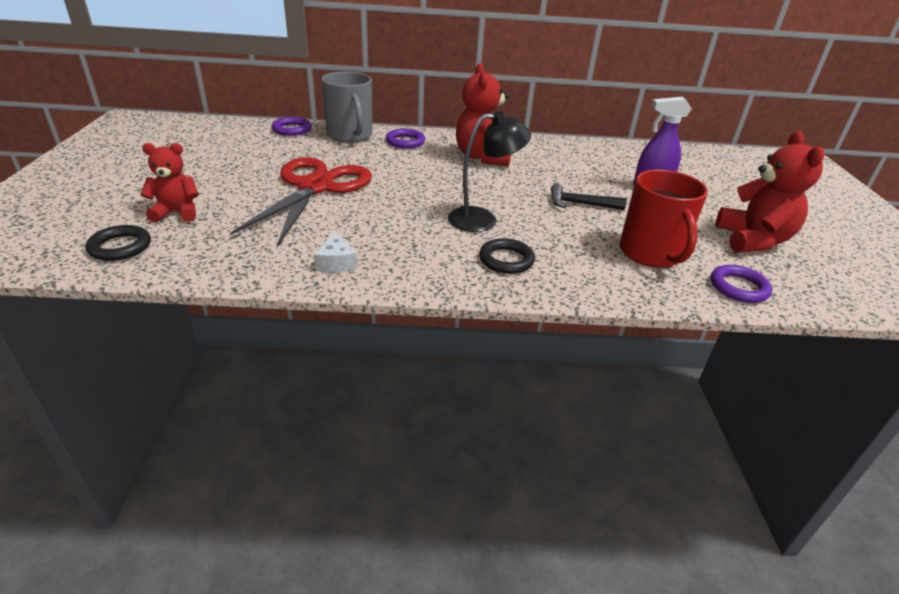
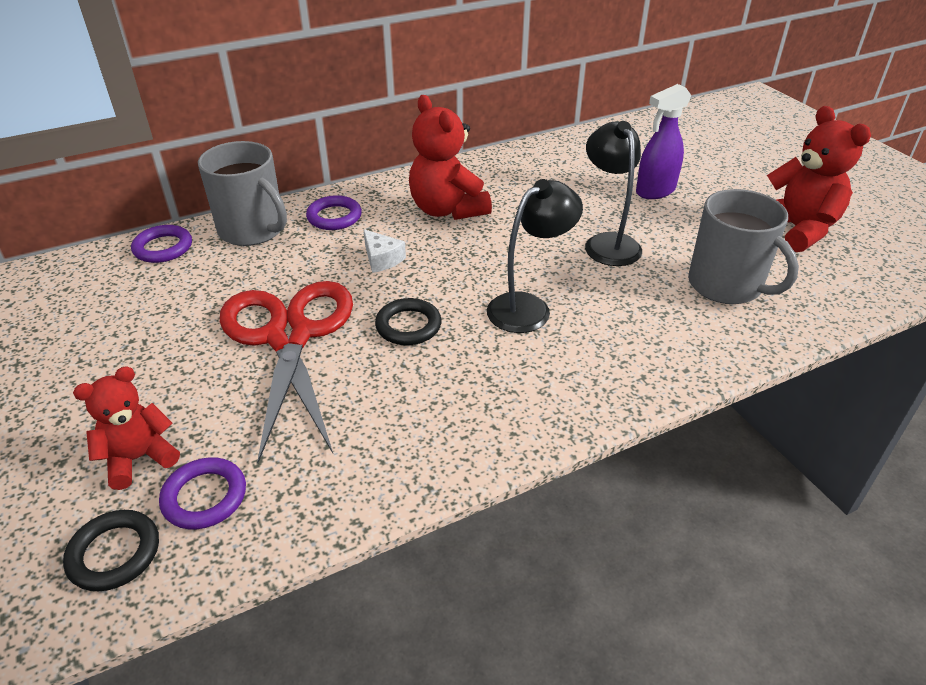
camera: 25 degrees left, 5 degrees up
white cheese [315,231,357,272] -> white cheese moved to [363,229,406,273]
black ring [479,238,535,274] -> black ring moved to [375,298,442,345]
black hammer [551,184,627,210] -> black lamp [585,121,642,266]
red mug [619,170,708,268] -> grey mug [688,189,799,304]
purple ring [711,265,773,303] -> purple ring moved to [159,457,246,529]

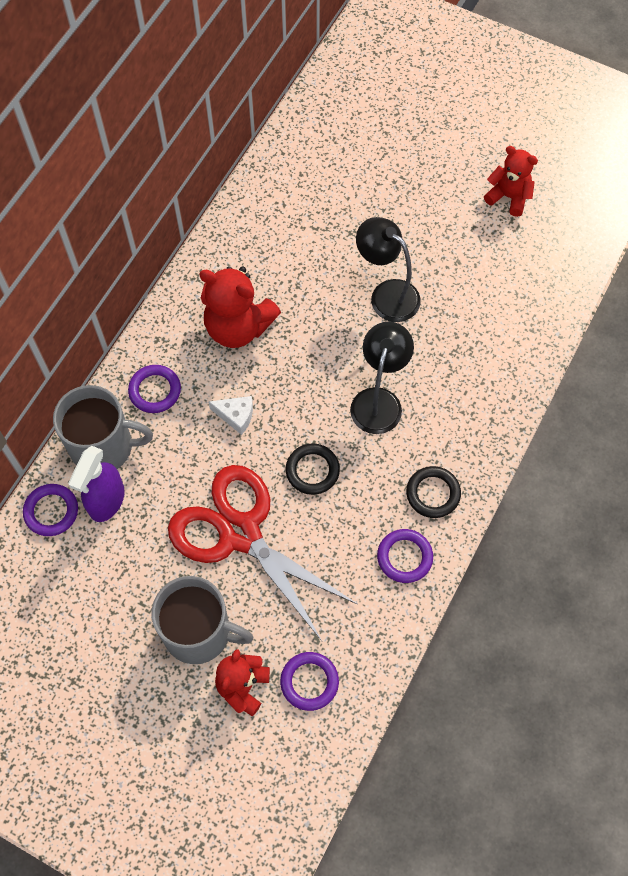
camera: 35 degrees left, 25 degrees up
black ring [63,510,159,591] -> black ring moved to [406,466,461,518]
purple spray bottle [636,84,691,199] -> purple spray bottle moved to [68,446,125,522]
grey mug [688,189,799,304] -> grey mug moved to [152,576,254,664]
red teddy bear [767,106,871,252] -> red teddy bear [484,146,538,217], size x0.64
none -> purple ring [377,529,433,583]

